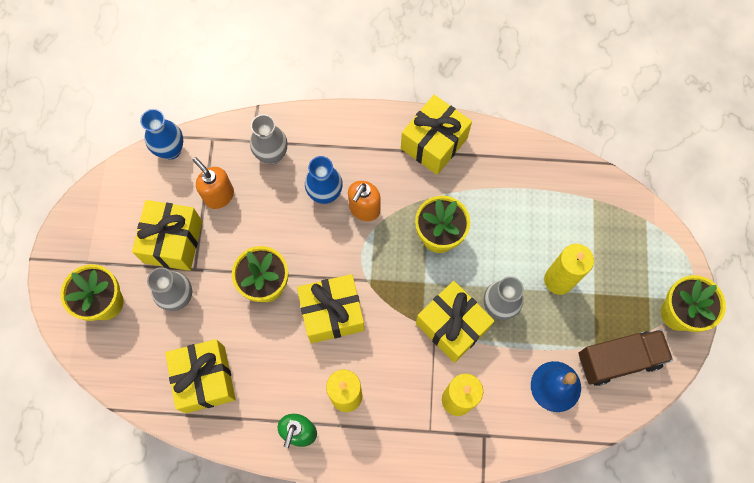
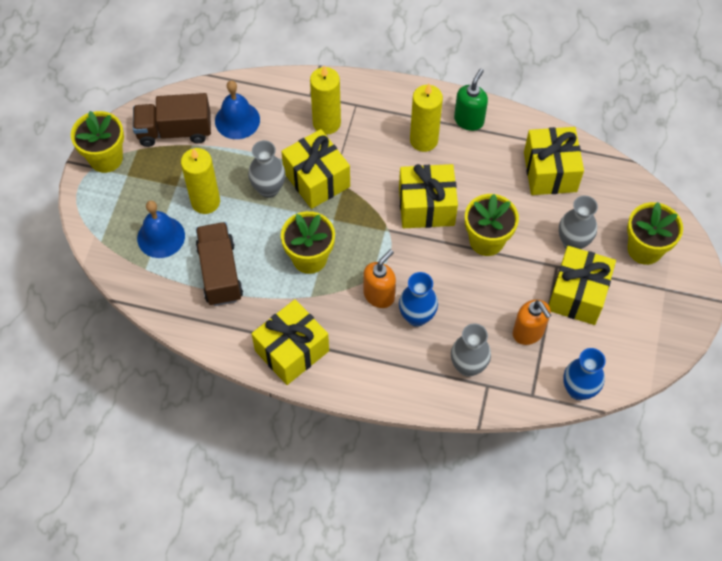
camera: 170 degrees left, 10 degrees down
none -> blue bell [137,201,185,258]
none -> brown truck [196,222,243,306]

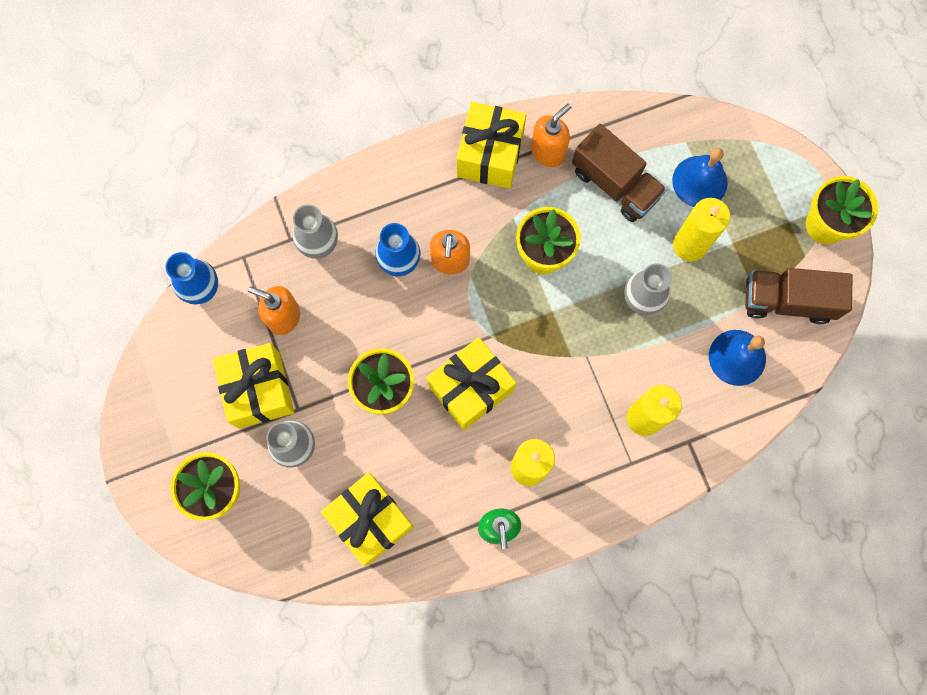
camera: 145 degrees right, 15 degrees up
brown truck [133,93,211,147] -> brown truck turned 135 degrees counterclockwise [745,268,853,324]
yellow gift [281,129,350,209] -> none
none -> orange soap dispenser [531,103,571,167]

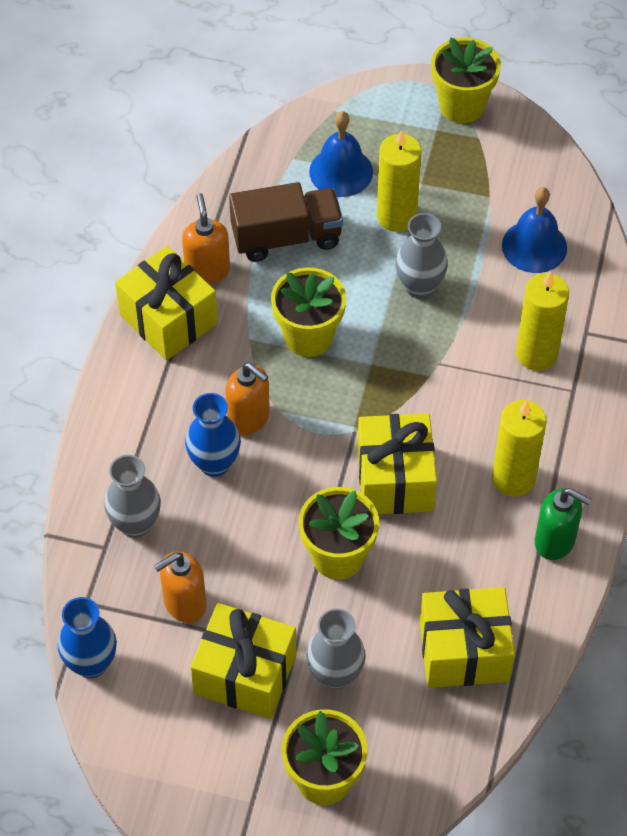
camera: 55 degrees left, 20 degrees down
brown truck [745,268,853,324] -> none

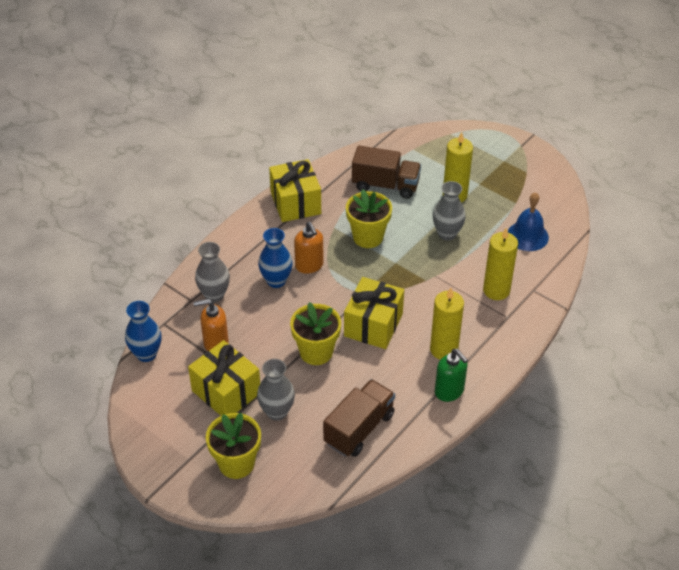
camera: 25 degrees right, 10 degrees down
orange soap dispenser [182,193,230,284] -> none
blue bell [309,111,373,197] -> none
yellow gift [420,587,515,688] -> brown truck [323,379,395,457]
yellow flower pot [431,37,501,123] -> none

